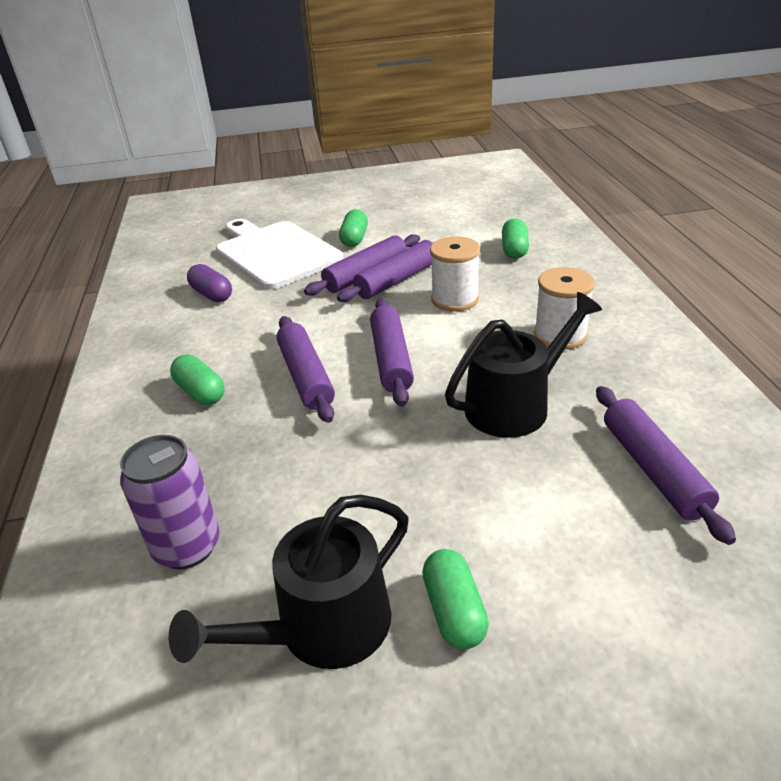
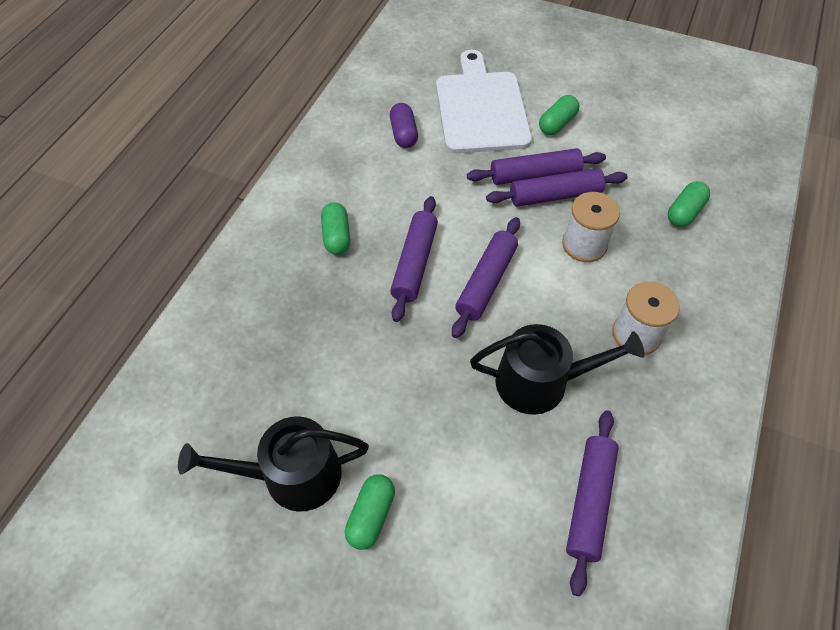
camera: 30 degrees right, 20 degrees up
purple can [120,435,219,569] -> none

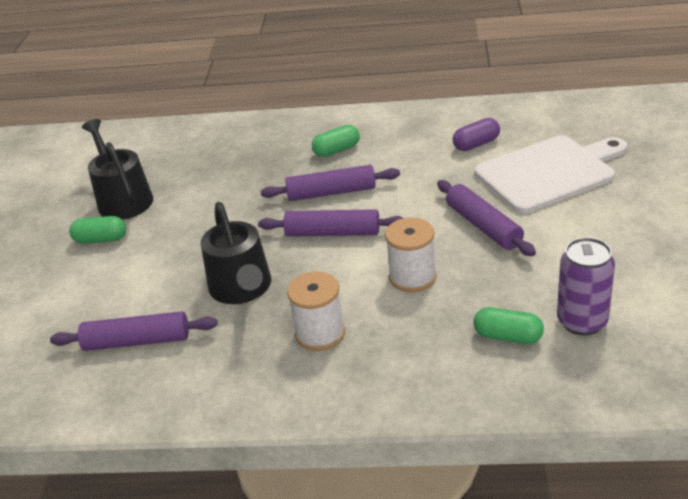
camera: 75 degrees right, 20 degrees down
purple rolling pin [486,168,628,207] -> none
green capsule [539,95,579,135] -> none
none -> purple can [557,237,615,336]

